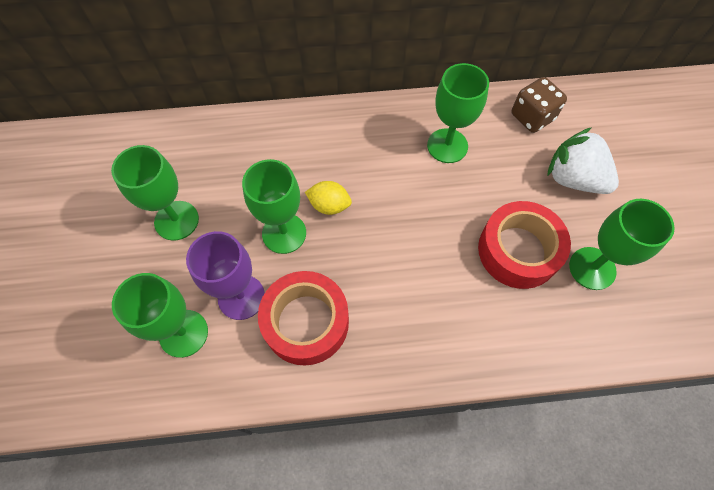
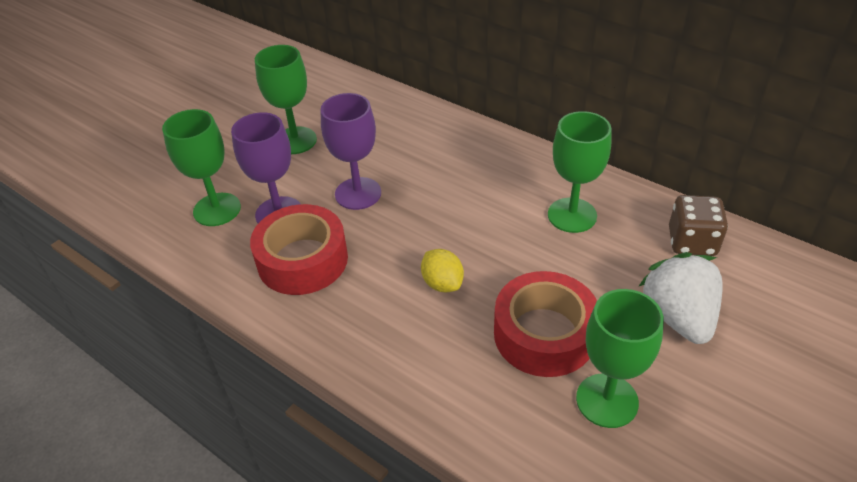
camera: 45 degrees right, 20 degrees down
green goblet [242,159,306,254] -> purple goblet [321,93,381,210]
yellow lemon [305,181,352,215] -> yellow lemon moved to [421,249,464,292]

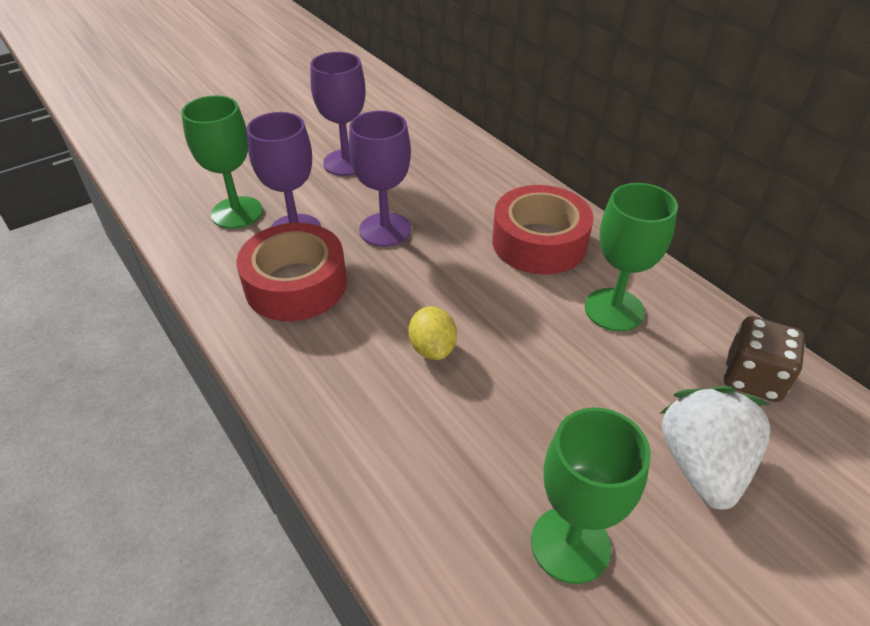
camera: 15 degrees right, 0 degrees up
green goblet [255,45,317,154] -> purple goblet [310,52,366,176]
red tape [494,271,597,377] -> red tape moved to [492,185,594,275]

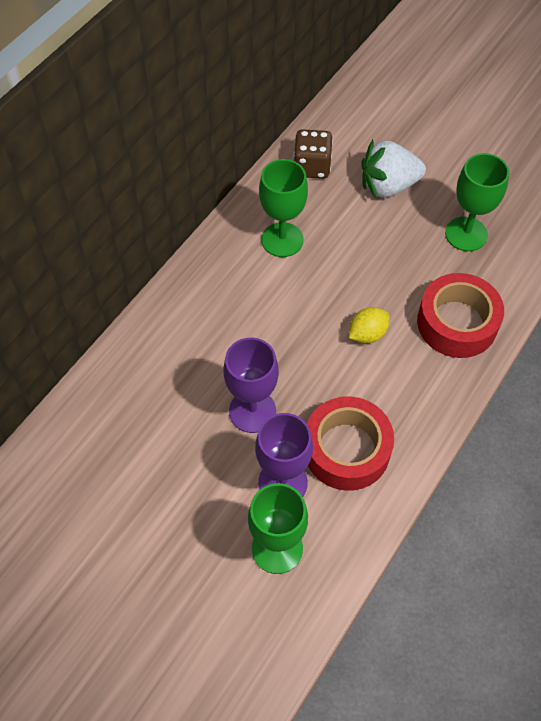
camera: 110 degrees left, 15 degrees up
purple goblet [310,52,366,176] -> none
red tape [492,185,594,275] -> red tape moved to [417,273,504,358]

